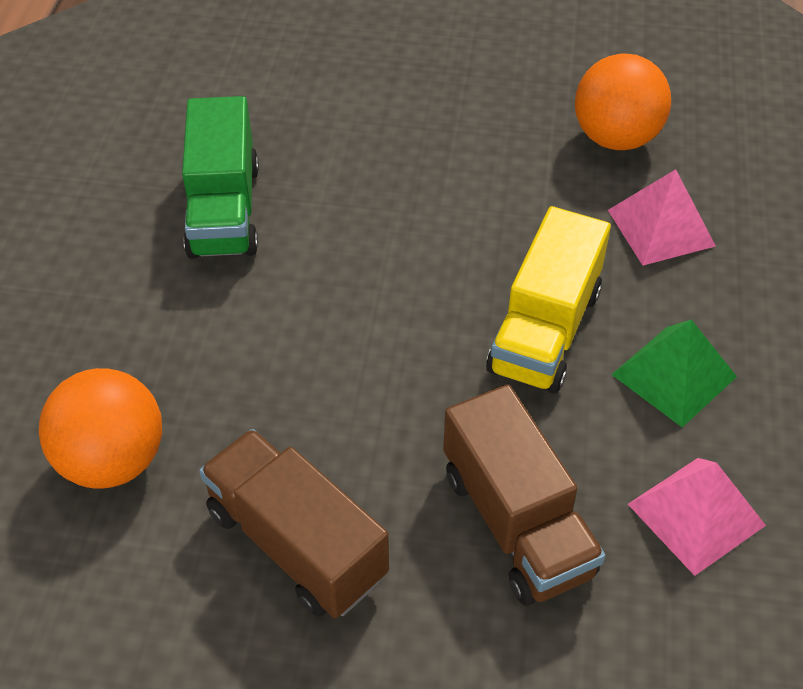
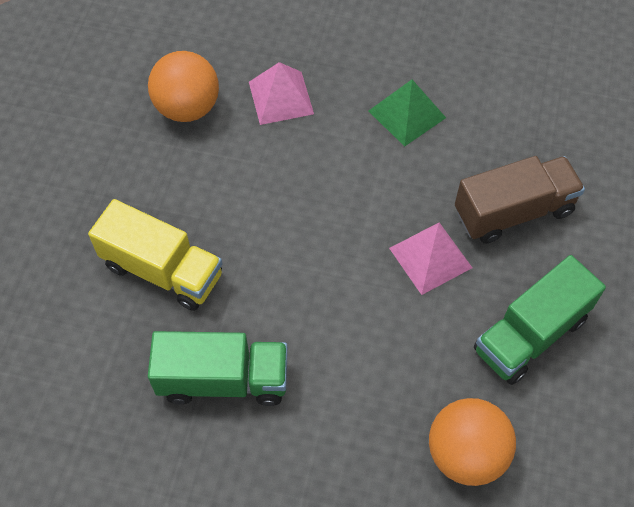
camera: 85 degrees left, 10 degrees up
brown truck [199,429,389,618] -> green truck [474,255,606,385]
yellow truck [486,206,611,394] -> yellow truck moved to [88,199,223,311]
pink pyramid [628,458,766,576] -> pink pyramid moved to [389,222,472,295]

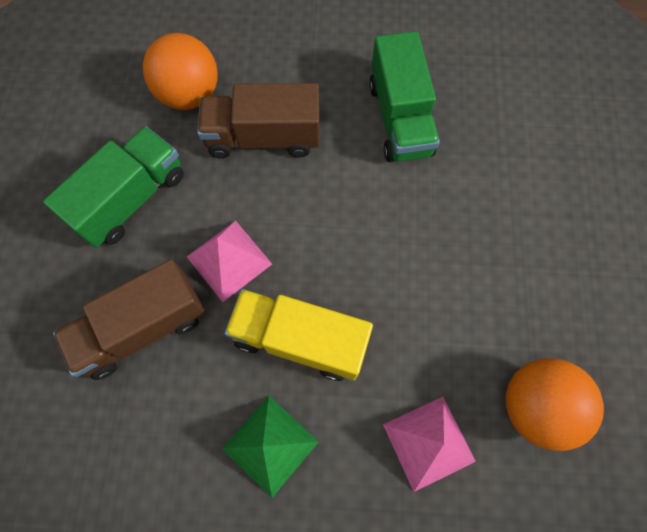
camera: 170 degrees right, 10 degrees up
yellow truck [88,199,223,311] -> yellow truck moved to [224,289,373,381]
green truck [148,331,288,406] -> green truck turned 90 degrees counterclockwise [369,31,440,162]
none -> brown truck [197,83,320,158]

